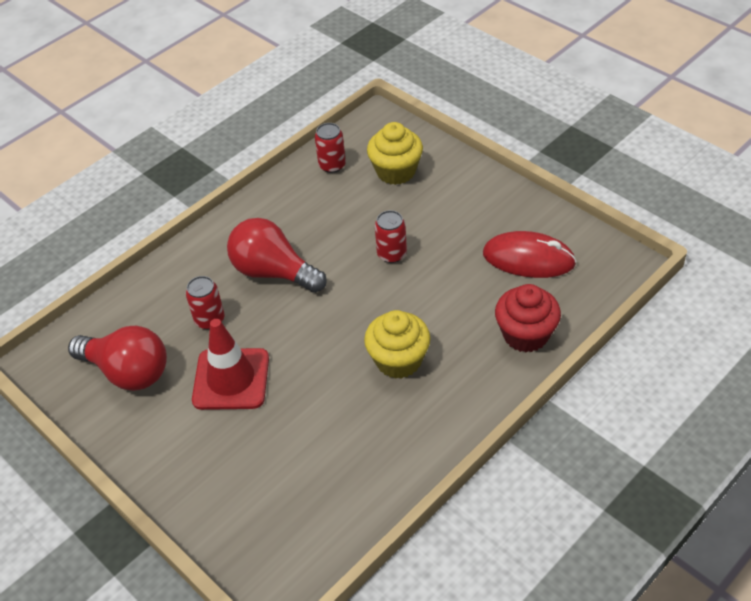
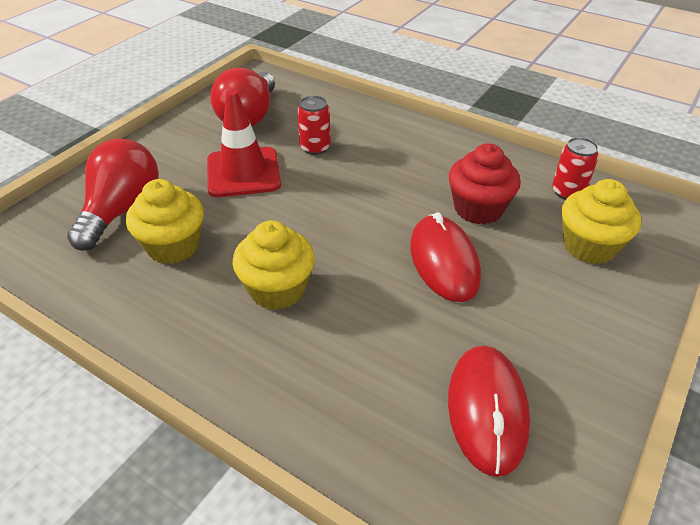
camera: 75 degrees right, 5 degrees down
red light bulb [227,218,327,293] -> red light bulb moved to [67,138,159,251]
red can [375,210,407,263] -> red mouse [410,212,481,302]
red cupcake [495,284,561,352] -> red cupcake moved to [449,143,521,225]
none -> yellow cupcake [126,179,204,264]

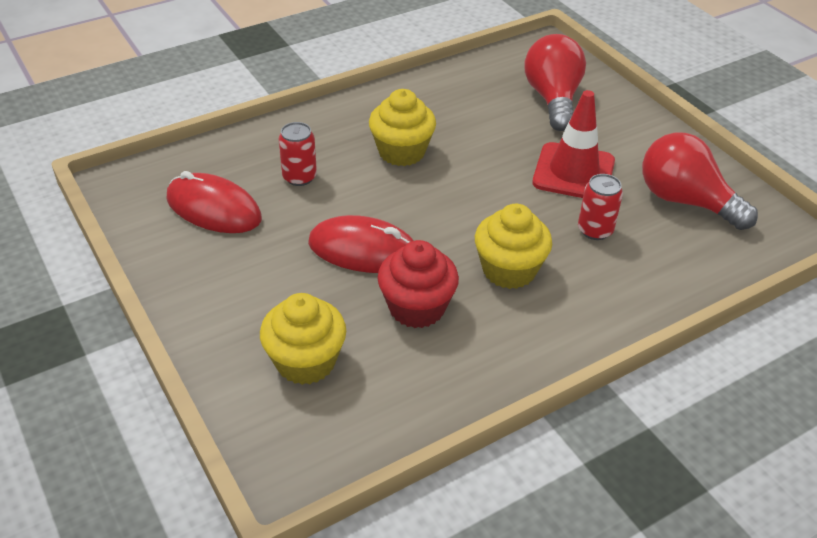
camera: 115 degrees right, 0 degrees up
red light bulb [67,138,159,251] -> red light bulb turned 135 degrees counterclockwise [524,34,586,131]
yellow cupcake [126,179,204,264] -> yellow cupcake moved to [475,204,552,289]
red can [552,137,599,200] -> red can moved to [279,122,317,186]

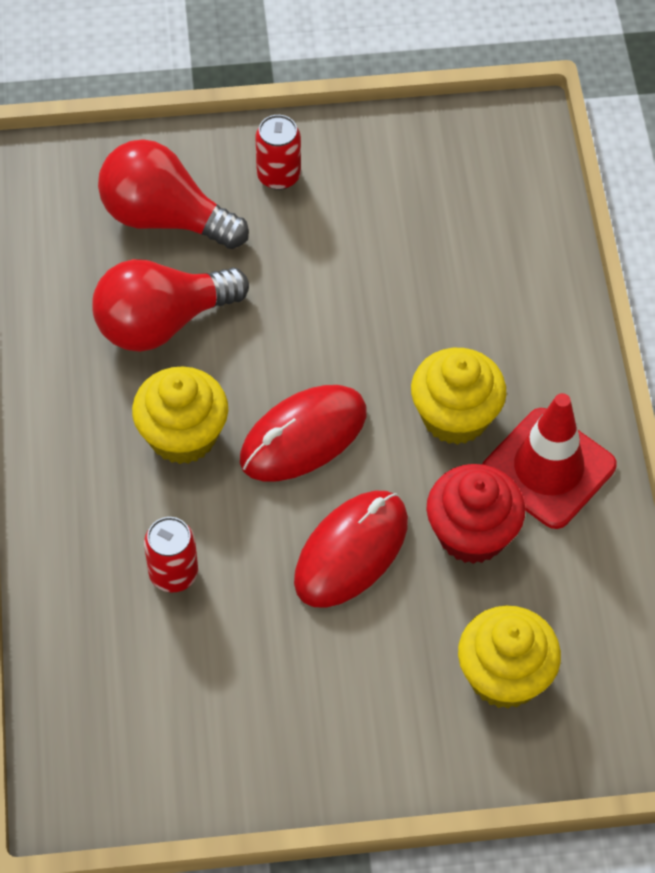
camera: 65 degrees left, 15 degrees up
red mouse [167,171,262,233] -> red mouse moved to [240,385,367,481]
red traffic cone [532,90,615,198] -> red traffic cone moved to [482,393,617,529]
red can [578,174,623,240] -> red can moved to [255,115,301,190]
red light bulb [642,132,758,230] -> red light bulb moved to [92,259,249,352]

